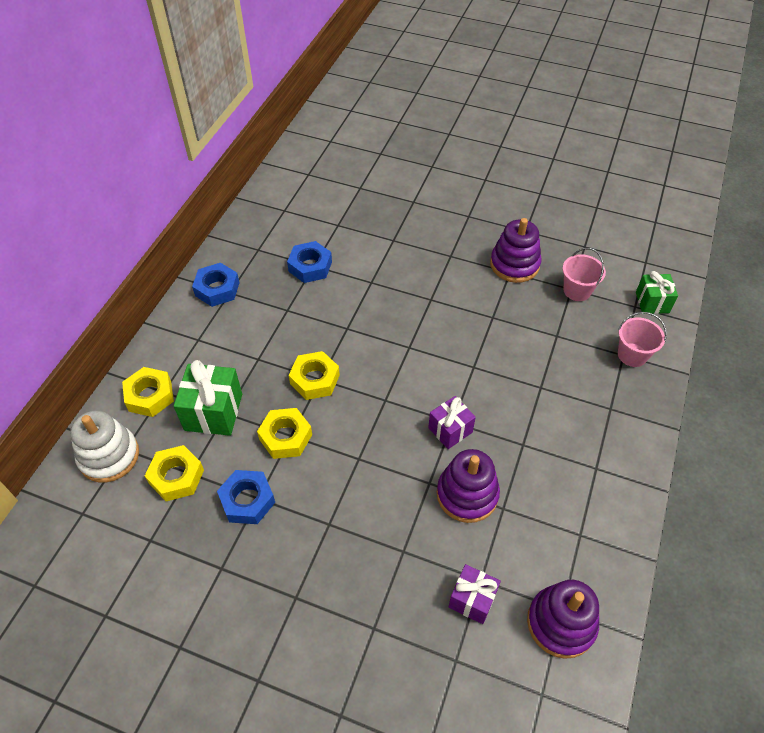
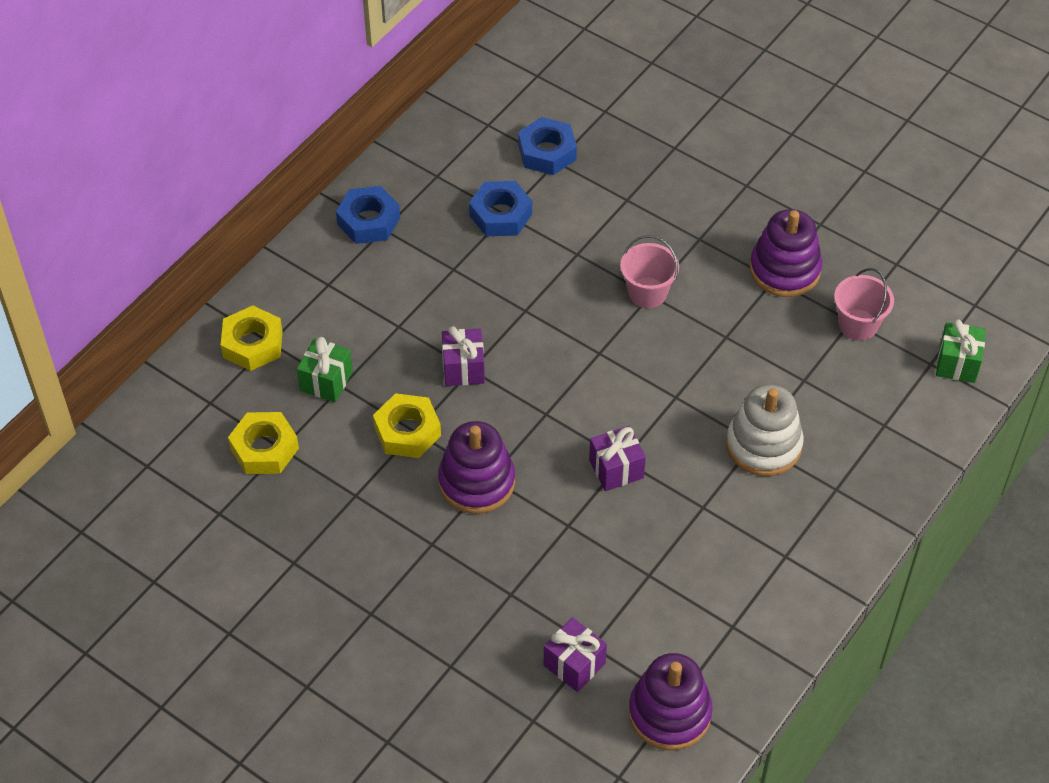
camera: 15 degrees right, 0 degrees up
white stacking toy [70,410,139,482] -> white stacking toy moved to [726,384,804,476]
green gift [174,360,242,436] -> green gift [297,337,353,403], size x0.64
blue nut [217,470,275,524] -> blue nut moved to [518,117,577,175]
yellow nut [289,351,340,400] -> purple gift [442,326,485,386]
purple stacking toy [437,449,500,523] -> purple stacking toy moved to [438,421,515,514]
pink bucket [618,312,667,367] -> pink bucket moved to [620,235,679,308]

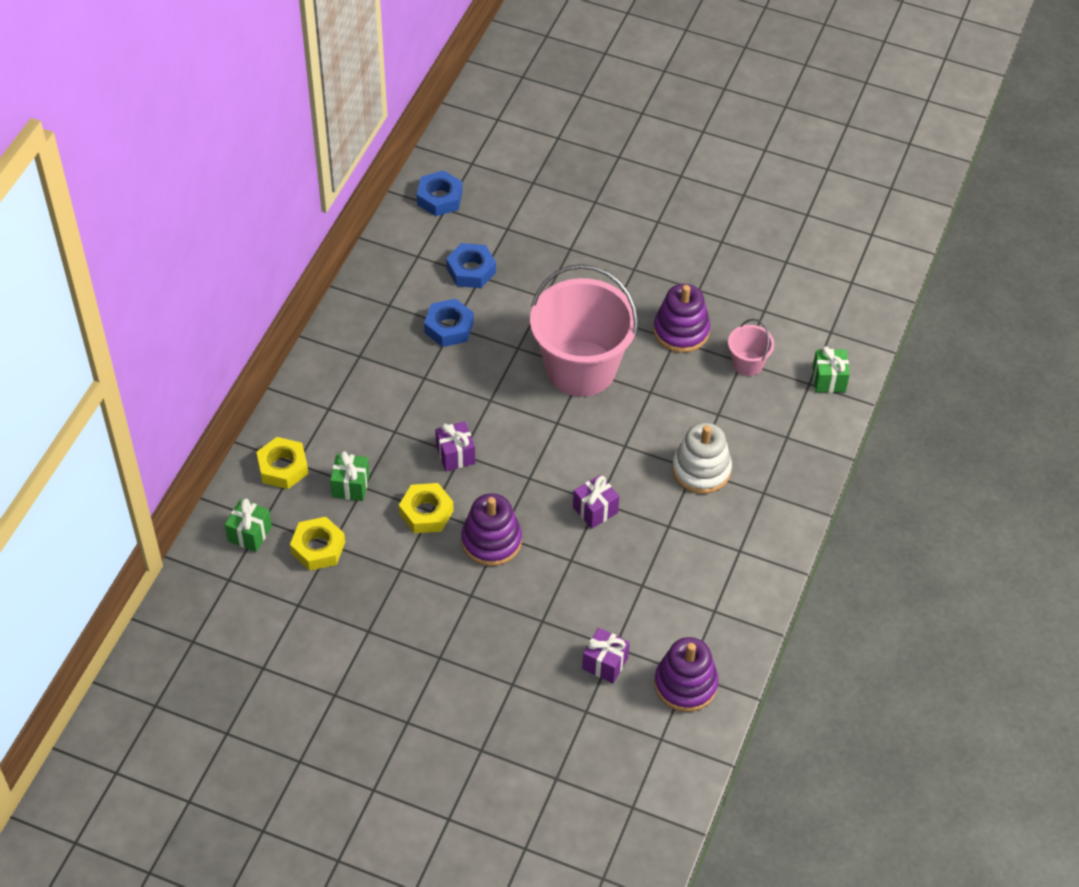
camera: 15 degrees left, 0 degrees up
blue nut [336,186,400,244] -> blue nut moved to [417,170,463,216]
pink bucket [620,235,679,308] -> pink bucket [530,264,638,397], size x2.27
none -> green gift [225,499,272,552]

